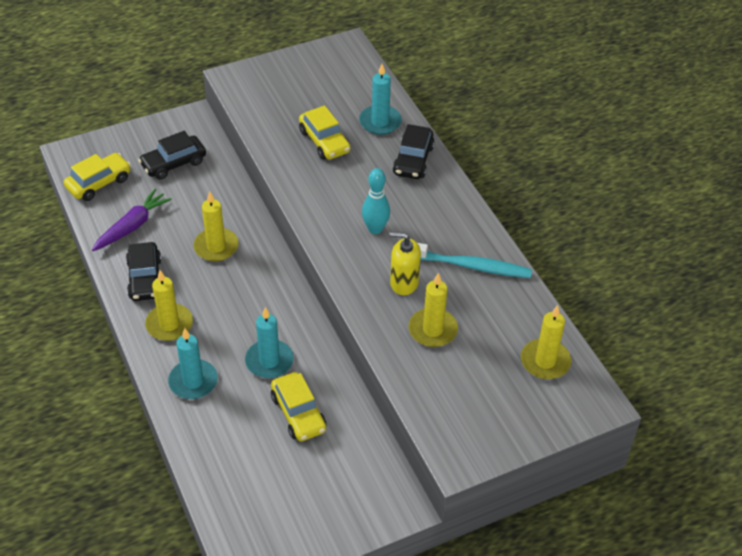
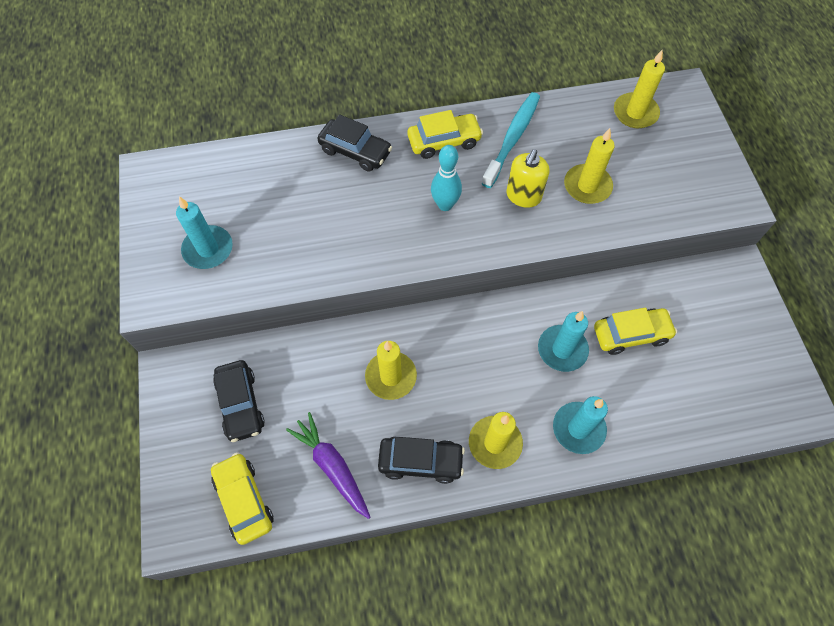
camera: 75 degrees left, 15 degrees up
yellow car [299,105,350,160] -> yellow car moved to [407,110,483,159]
turquoise candle [359,64,402,135] -> turquoise candle moved to [176,196,233,269]

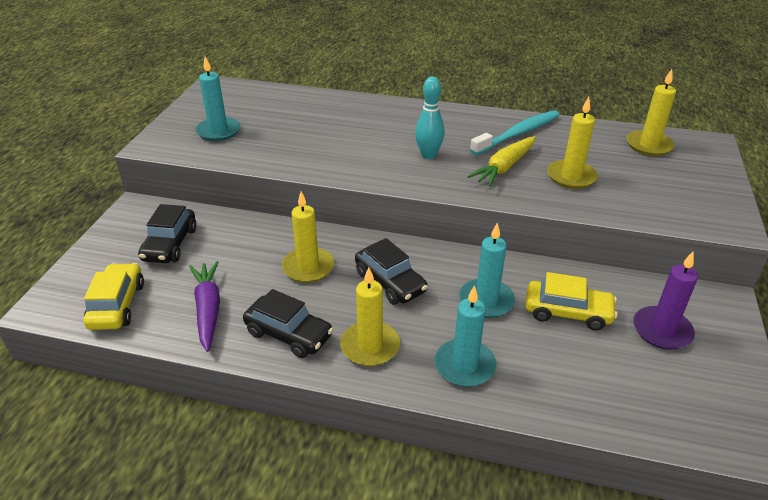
camera: 25 degrees right, 25 degrees down
black car [317,114,392,172] -> black car moved to [355,238,428,305]
yellow car [407,110,483,159] -> none
yellow soap dispenser [506,149,550,208] -> yellow carrot [467,136,536,187]
none -> purple candle [633,252,698,350]

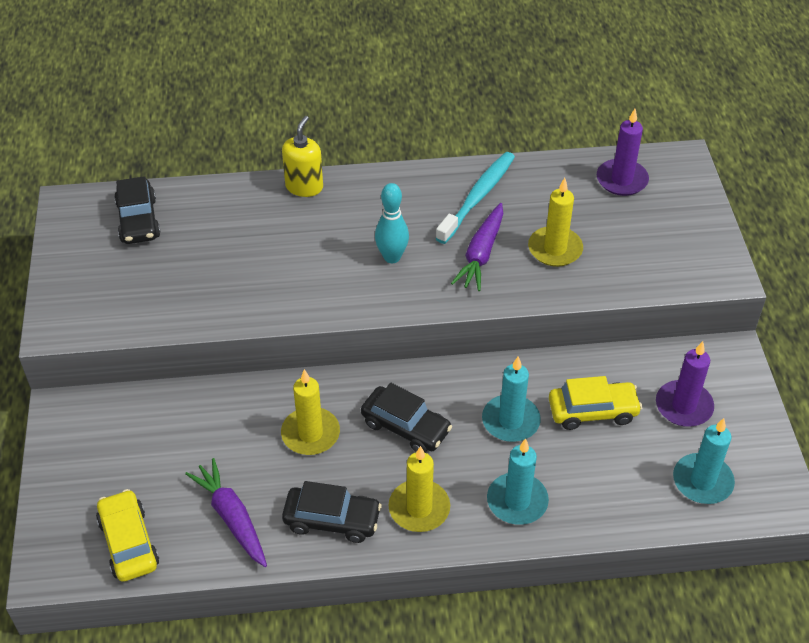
camera: 20 degrees left, 10 degrees up
black car [138,204,197,263] -> black car moved to [114,176,160,244]
turquoise candle [195,57,241,141] -> turquoise candle moved to [673,418,735,504]
yellow carrot [467,136,536,187] -> purple carrot [451,203,503,291]
yellow candle [627,69,676,156] -> purple candle [597,109,649,196]
none -> yellow soap dispenser [282,116,323,197]

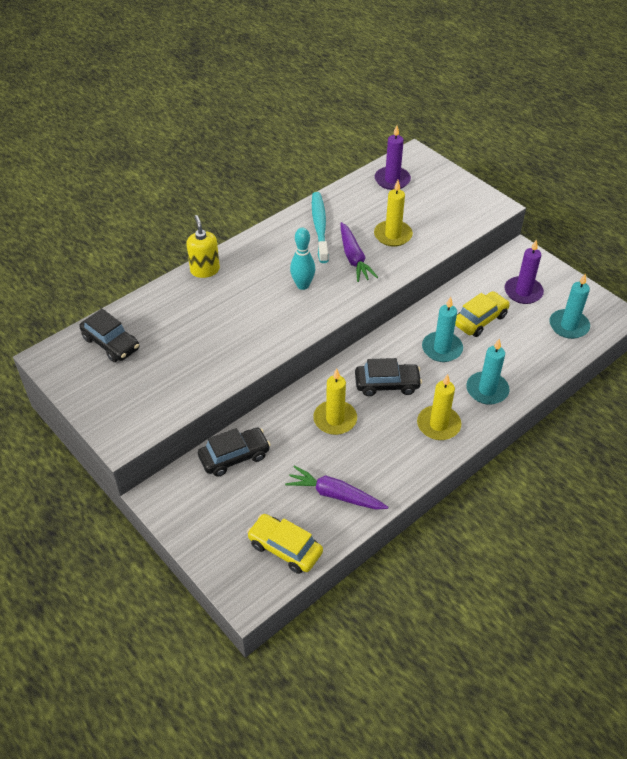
camera: 35 degrees left, 0 degrees up
black car [282,481,382,543] -> black car moved to [198,427,271,477]

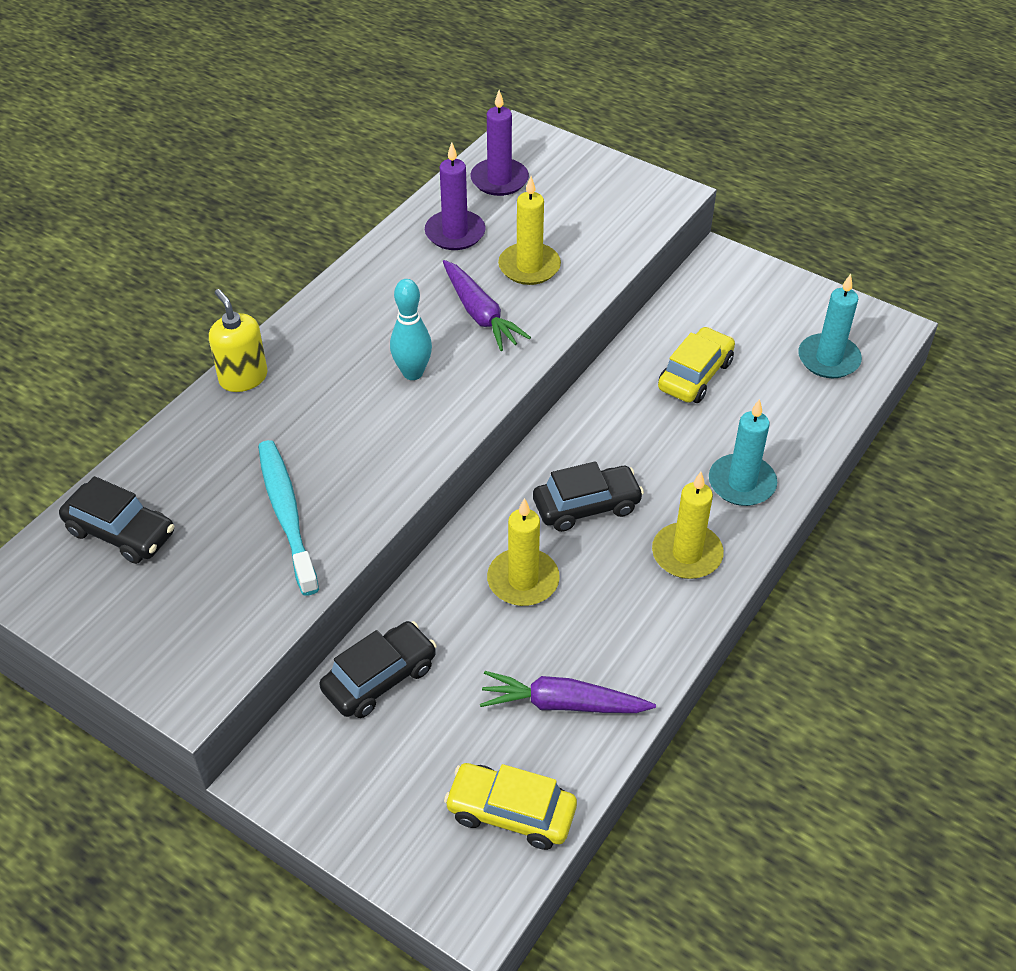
camera: 15 degrees left, 0 degrees up
turquoise toothbrush [312,192,329,263] -> turquoise toothbrush moved to [258,440,319,596]
turquoise candle [422,297,463,362] -> none
purple candle [505,239,544,304] -> purple candle moved to [425,142,485,250]

